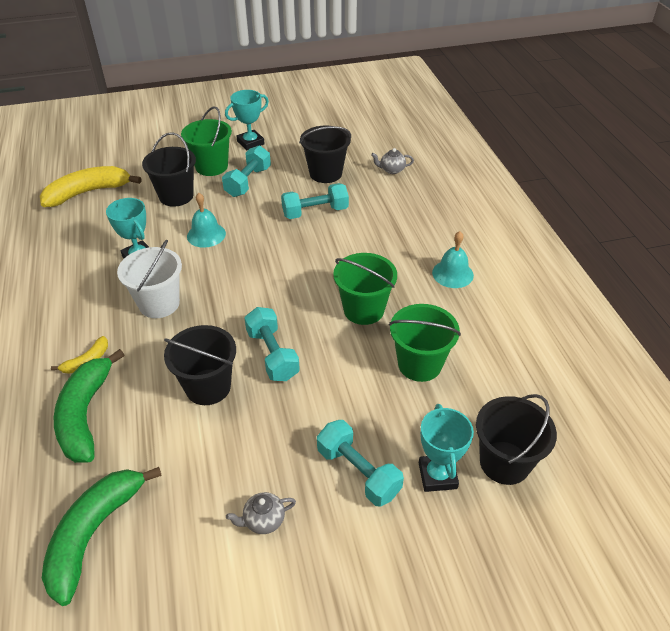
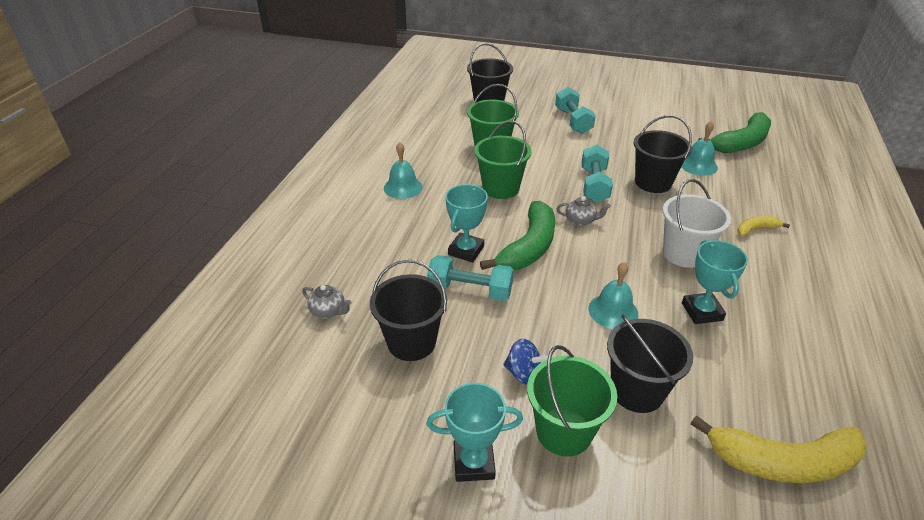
camera: 150 degrees left, 5 degrees down
green banana [54,349,124,463] -> green banana moved to [480,201,555,270]
turquoise dumbbell [222,145,271,197] -> blue spinning top [503,339,548,385]
grey teapot [226,492,296,534] -> grey teapot moved to [556,196,611,227]
turquoise trophy [419,404,474,492] -> turquoise trophy moved to [445,184,488,262]
none -> turquoise bell [681,121,718,176]

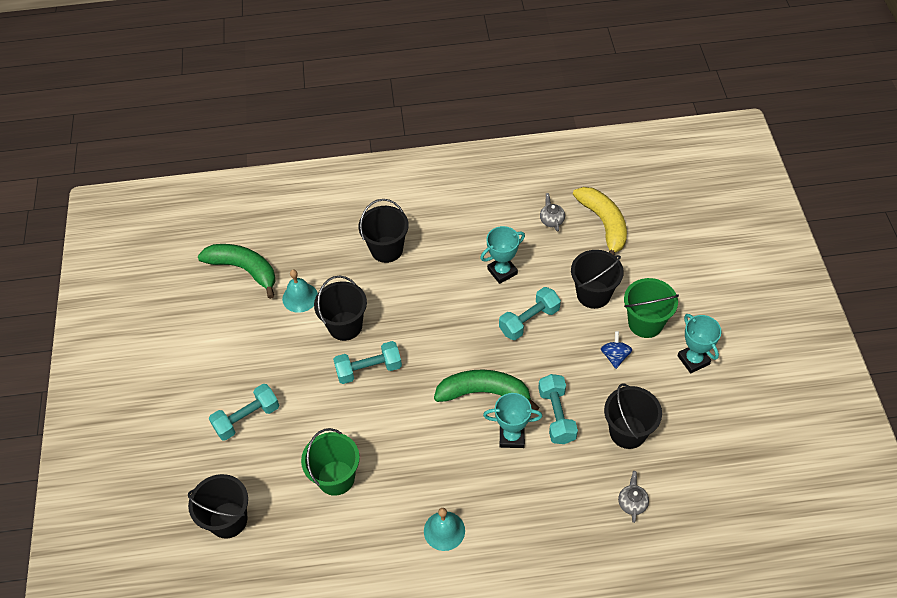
camera: 110 degrees left, 15 degrees up
green bucket [474,121,532,199] -> none
grey teapot [556,196,611,227] -> grey teapot moved to [540,193,565,231]
turquoise bell [589,262,638,329] -> turquoise dumbbell [499,287,561,340]
white bucket [663,179,731,268] -> none
yellow banana [738,216,790,236] -> black bucket [358,199,409,263]

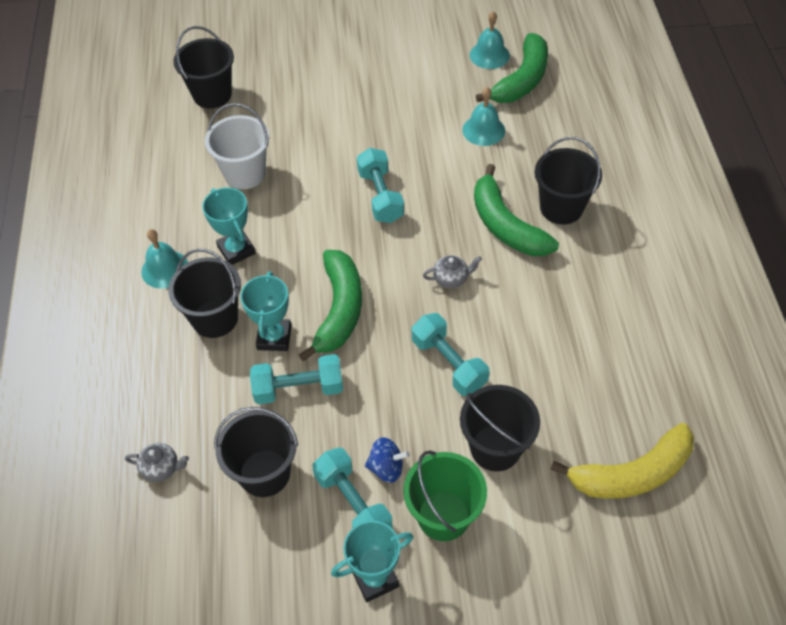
camera: 90 degrees right, 0 degrees up
turquoise dumbbell [209,384,279,441] -> turquoise dumbbell moved to [312,447,392,529]
green bucket [301,428,360,496] -> white bucket [205,103,270,189]
black bucket [314,276,367,341] -> black bucket moved to [168,249,241,338]
turquoise trophy [480,226,525,284] -> turquoise trophy moved to [202,188,256,265]
grey teapot [540,193,565,231] -> grey teapot moved to [423,255,482,289]
none -> turquoise bell [470,11,510,69]
none -> green banana [474,164,559,256]

